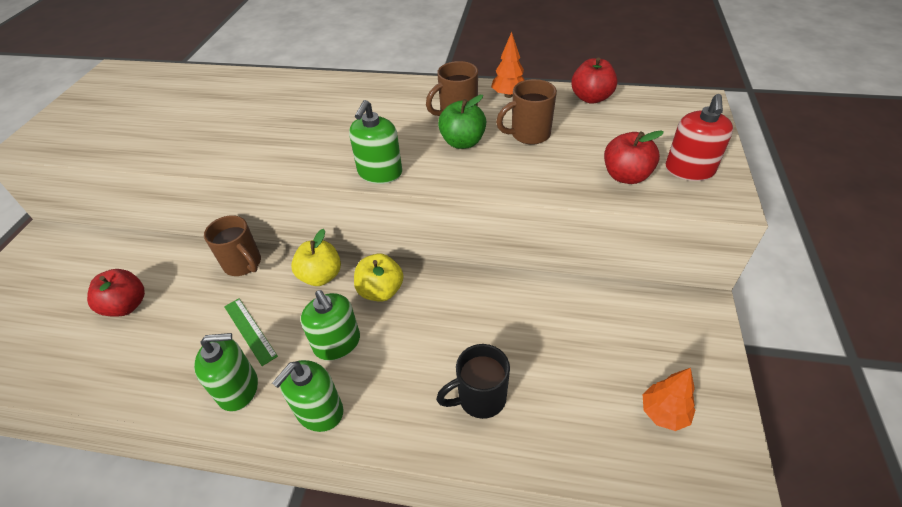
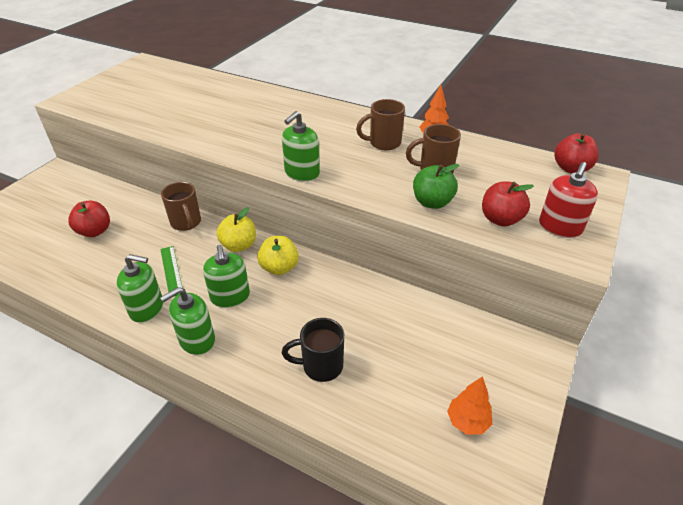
camera: 15 degrees right, 5 degrees down
green apple [438,95,486,149] -> green apple moved to [413,164,459,209]
red apple [571,57,618,104] -> red apple moved to [554,133,599,173]

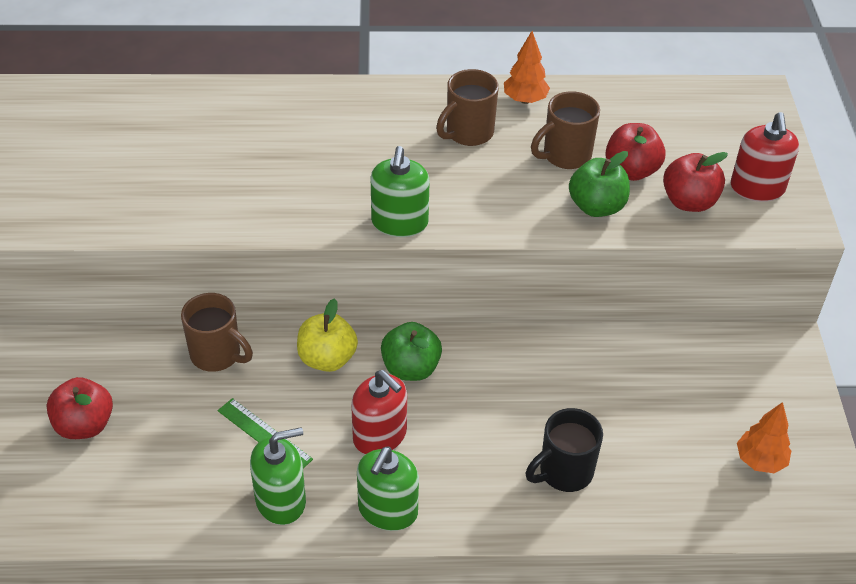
camera: 30 degrees left, 5 degrees up
green soap dispenser [203,245,250,308] -> red soap dispenser [351,370,407,455]
yellow apple [257,236,299,275] -> green apple [381,322,442,381]
red apple [554,133,599,173] -> red apple moved to [605,123,666,181]

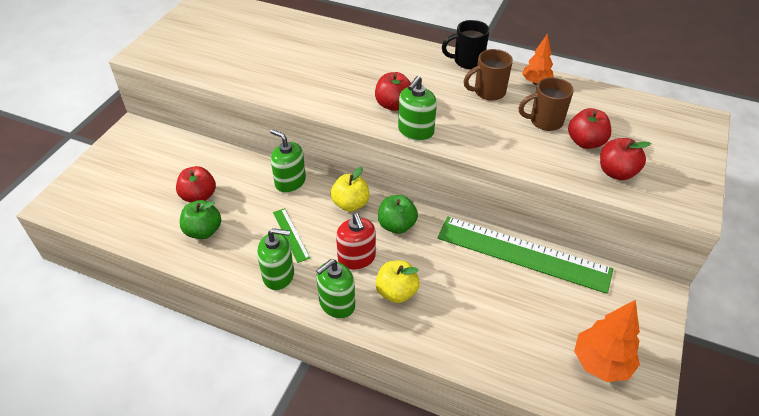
camera: 25 degrees right, 0 degrees up
brown mug [181,293,253,372] -> green soap dispenser [270,129,306,193]
black mug [526,408,603,492] -> black mug moved to [442,20,490,69]
green apple [569,151,630,217] -> green apple moved to [180,200,221,239]
red soap dispenser [731,112,799,202] -> none
orange tree [737,402,791,473] -> orange tree [574,300,640,382], size x1.58
none -> red apple [375,72,411,111]
none -> yellow apple [375,260,420,303]
none -> green ruler [437,217,613,294]

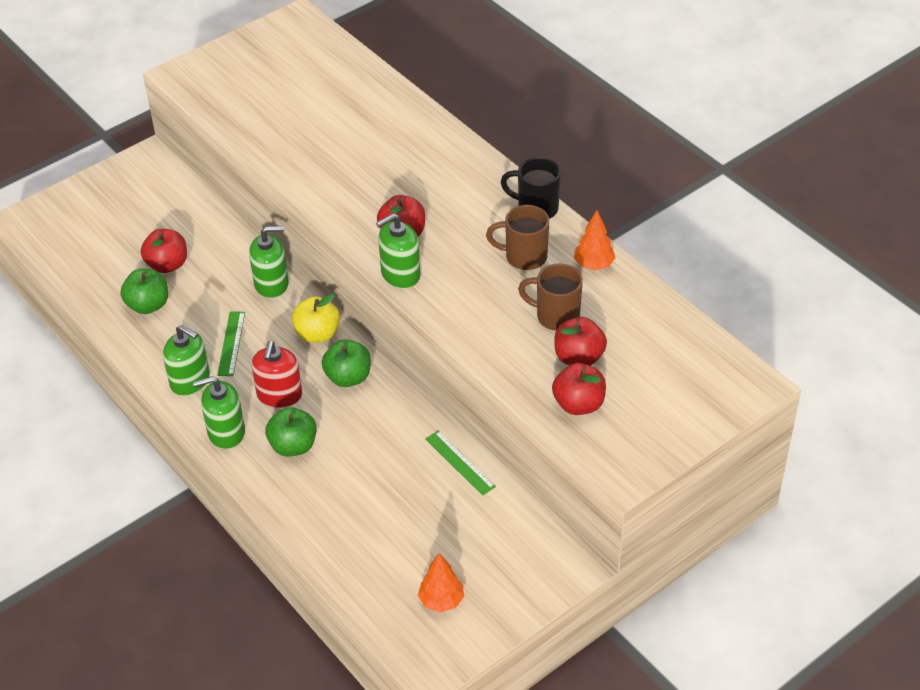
camera: 30 degrees right, 0 degrees up
green soap dispenser [270,129,306,193] -> green soap dispenser turned 105 degrees clockwise [249,226,289,298]
yellow apple [375,260,420,303] -> green apple [265,407,317,457]
green ruler [437,217,613,294] -> green ruler [425,431,496,496], size x0.43
orange tree [574,300,640,382] -> orange tree [418,553,464,612], size x0.63

